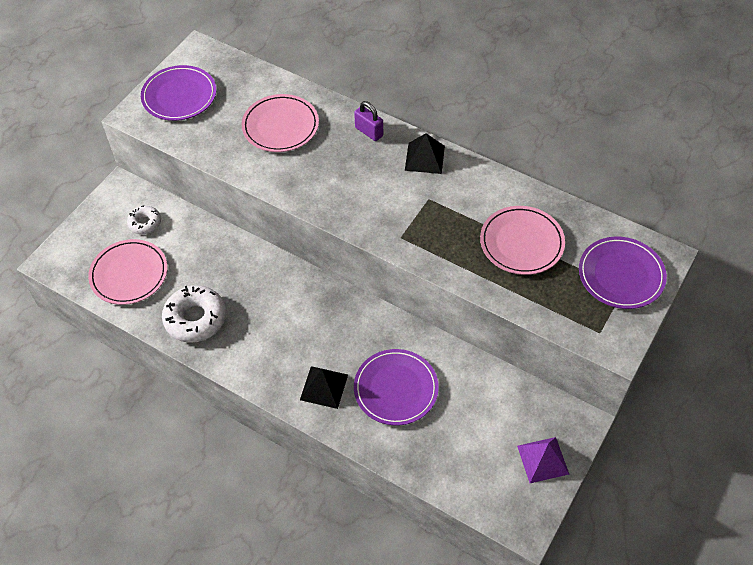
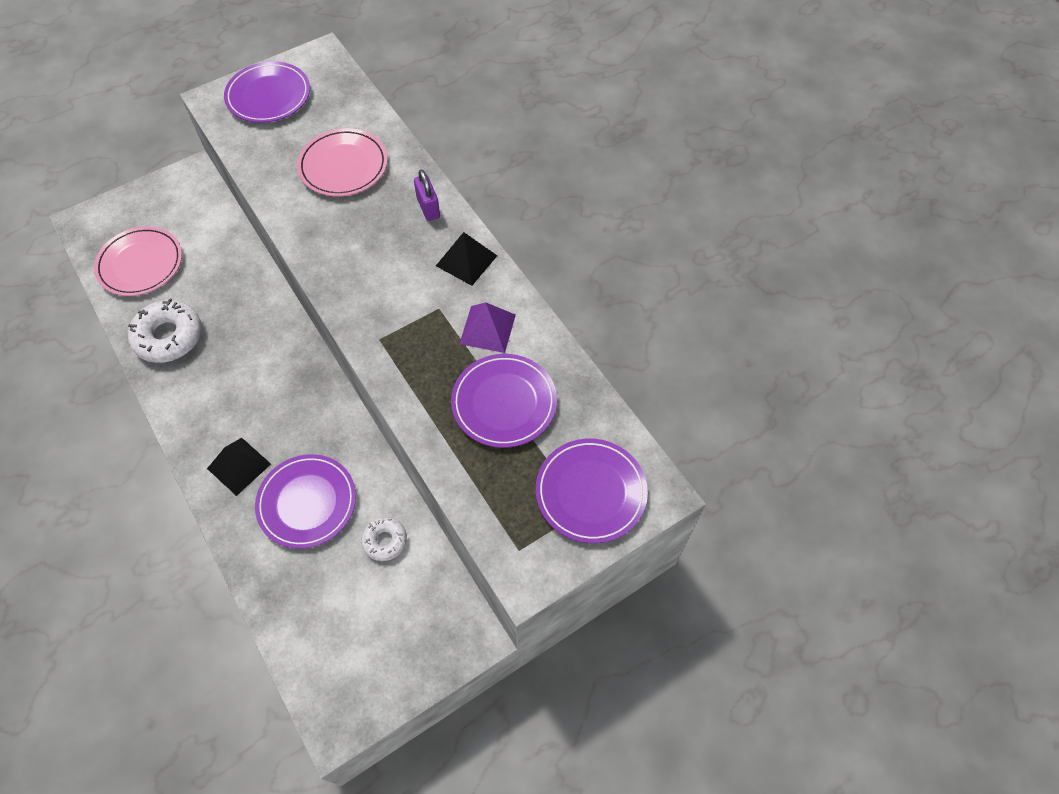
camera: 25 degrees right, 5 degrees up
white donut [127,205,161,234] -> white donut moved to [361,517,407,561]
pink plate [480,206,565,275] -> purple plate [451,354,557,448]
purple pyramid [517,437,569,483] -> purple pyramid moved to [459,302,516,353]

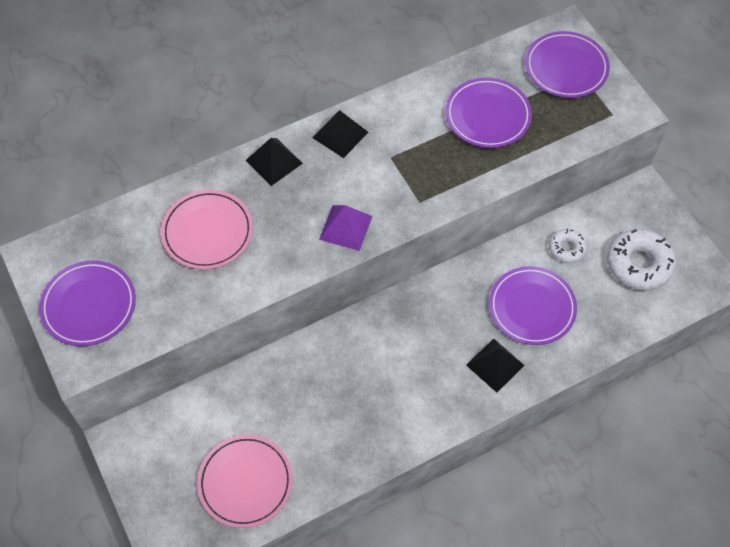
camera: 85 degrees left, 0 degrees up
white donut [128,299,202,363] -> white donut moved to [607,229,676,290]
purple padlock [414,169,440,221] -> black pyramid [245,138,303,186]
purple pyramid [459,302,516,353] -> purple pyramid moved to [319,205,373,251]

